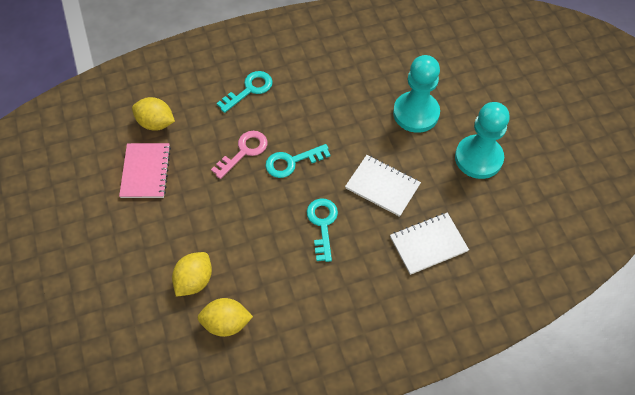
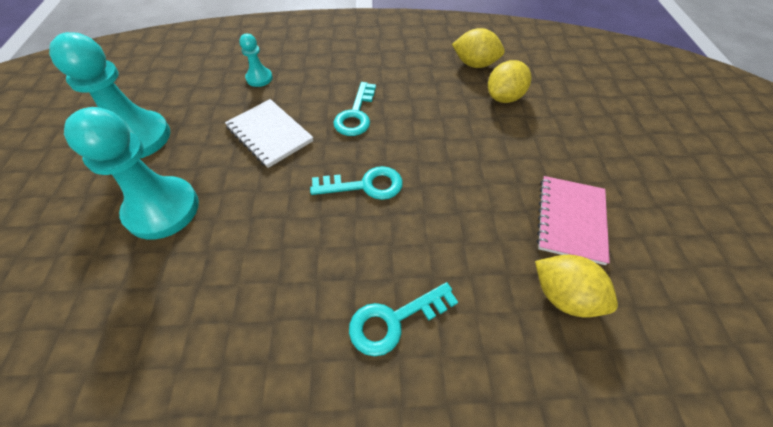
camera: 165 degrees left, 5 degrees down
pink key [211,131,267,179] -> none
white notebook [390,212,469,275] -> turquoise pawn [239,34,273,87]

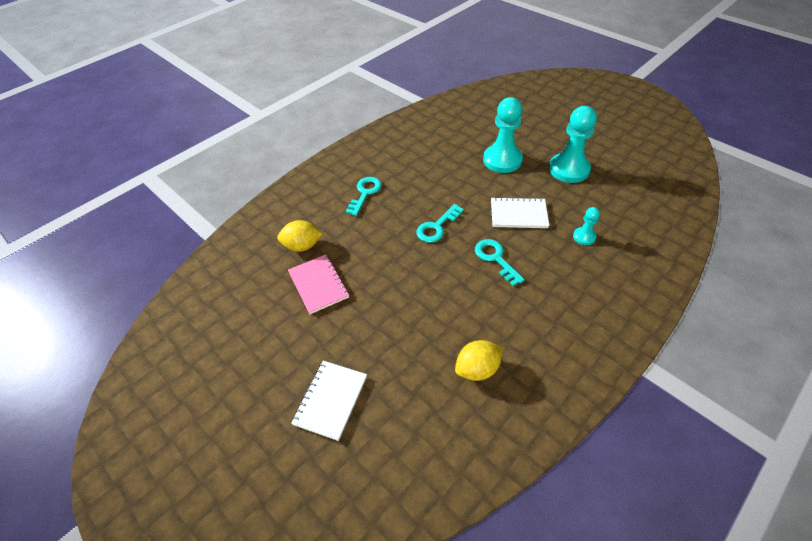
camera: 140 degrees right, 5 degrees down
yellow lemon [488,60,531,103] -> none
none -> white notebook [291,361,367,441]

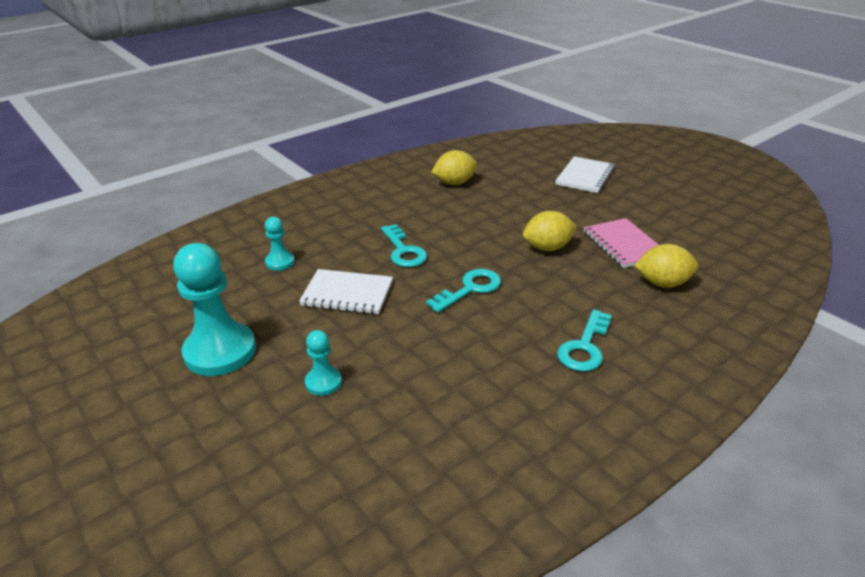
camera: 175 degrees left, 15 degrees down
turquoise pawn [483,97,523,173] -> turquoise pawn [305,330,342,396], size x0.49
none -> yellow lemon [523,211,577,251]

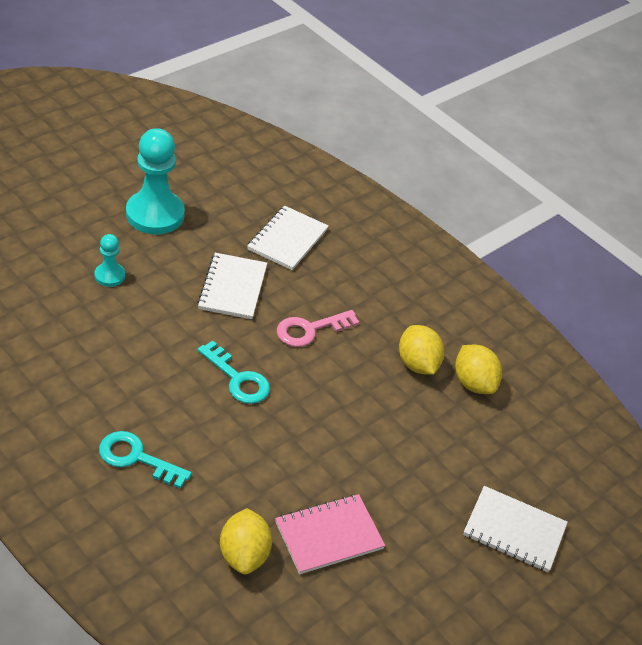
camera: 80 degrees right, 10 degrees up
turquoise pawn [265,217,295,271] -> white notebook [247,206,329,270]
turquoise key [381,224,427,267] -> pink key [277,310,359,347]
yellow lemon [523,211,577,251] -> yellow lemon moved to [399,325,444,375]

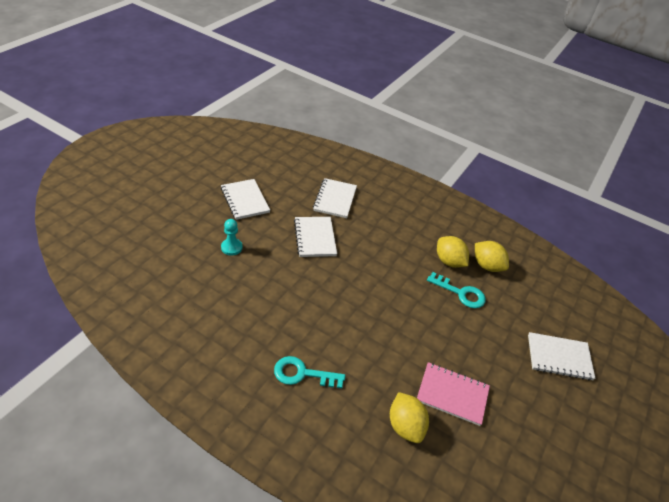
camera: 15 degrees left, 0 degrees up
turquoise pawn [126,128,185,234] -> white notebook [221,179,270,220]
turquoise key [198,340,270,404] -> turquoise key moved to [427,272,486,308]
pink notebook [275,494,385,574] -> pink notebook turned 60 degrees clockwise [417,362,490,426]
pink key [277,310,359,347] -> none

